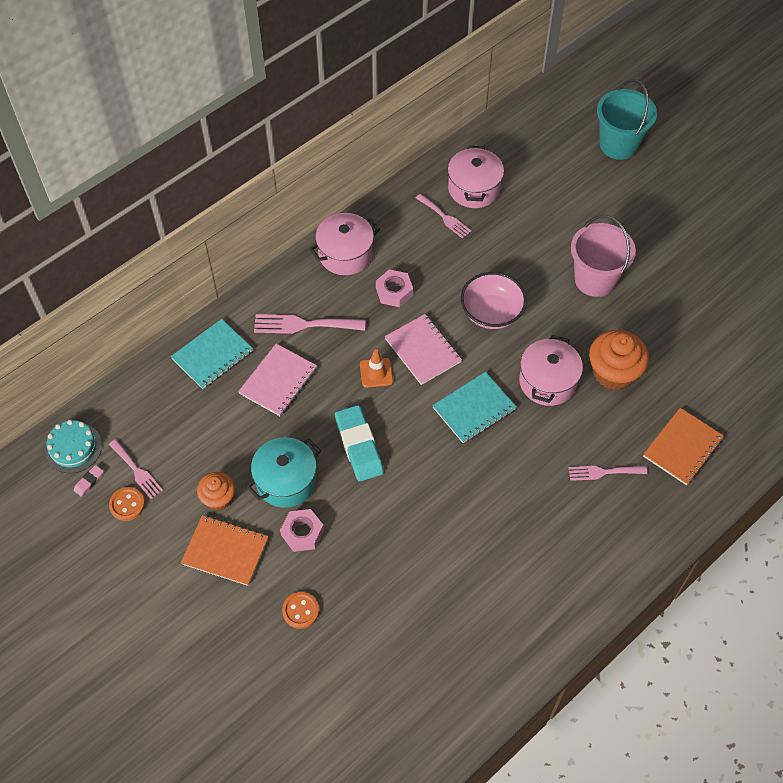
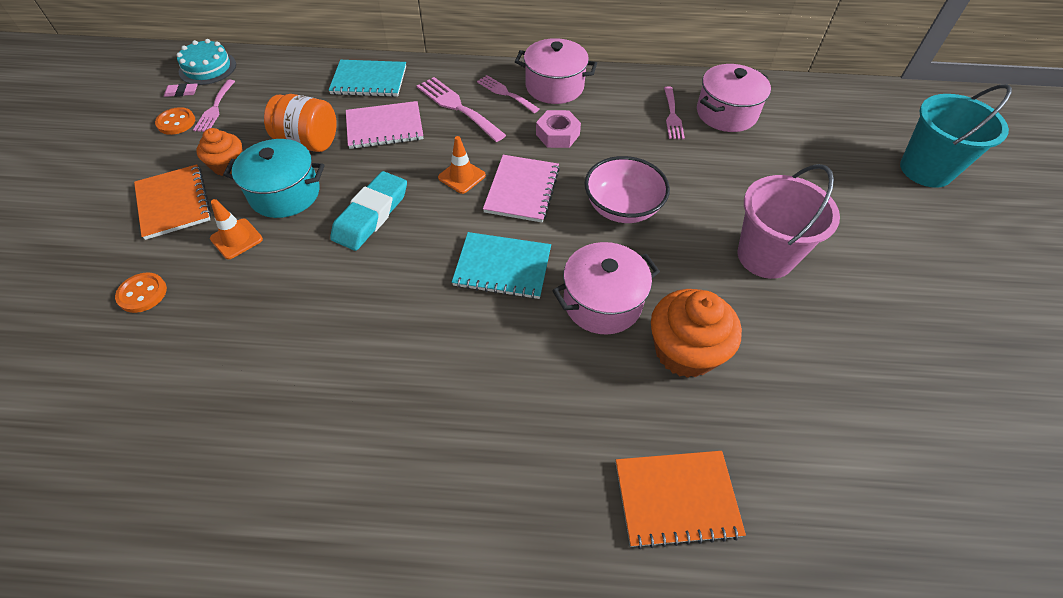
camera: 45 degrees right, 5 degrees down
pink nut [280,509,324,552] -> orange traffic cone [210,199,263,259]
pink fork [569,466,647,481] -> pink fork moved to [477,75,539,113]
none -> orange jar [264,94,337,152]

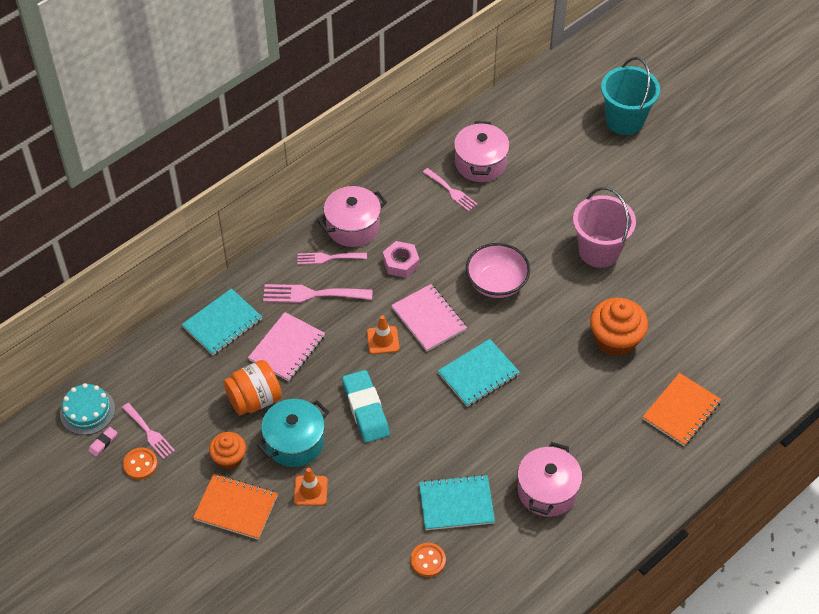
camera: 45 degrees left, 0 degrees up
orange button [115,273,167,313] -> orange button moved to [411,543,446,577]
pink pot [552,242,660,335] -> pink pot moved to [517,442,582,517]
none -> turquoise notebook [419,474,495,530]

